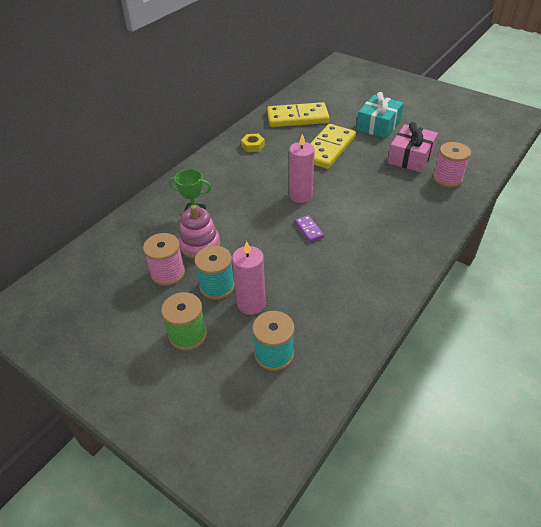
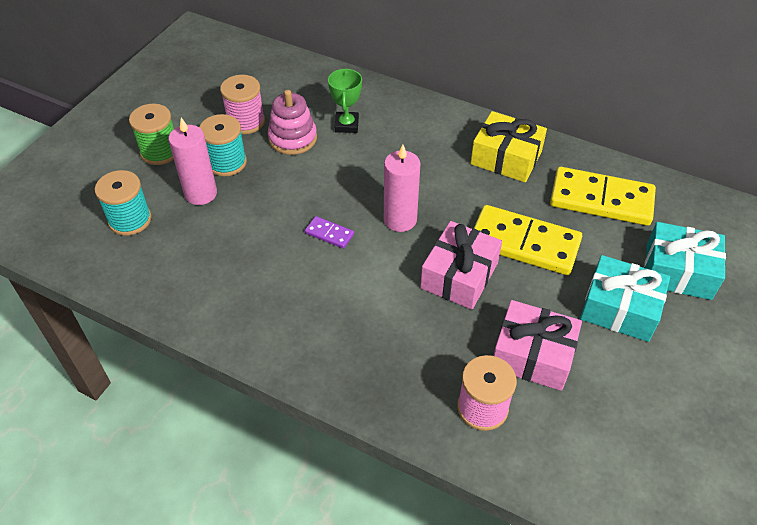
camera: 80 degrees right, 5 degrees up
yellow nut [241,134,265,152] -> yellow gift [470,111,547,182]
yellow domino [267,102,330,127] -> yellow domino turned 60 degrees counterclockwise [550,167,656,226]
purple domino [295,215,324,242] -> purple domino turned 60 degrees clockwise [305,216,354,249]
none -> pink gift [420,221,502,310]
none -> turquoise gift [644,222,726,300]

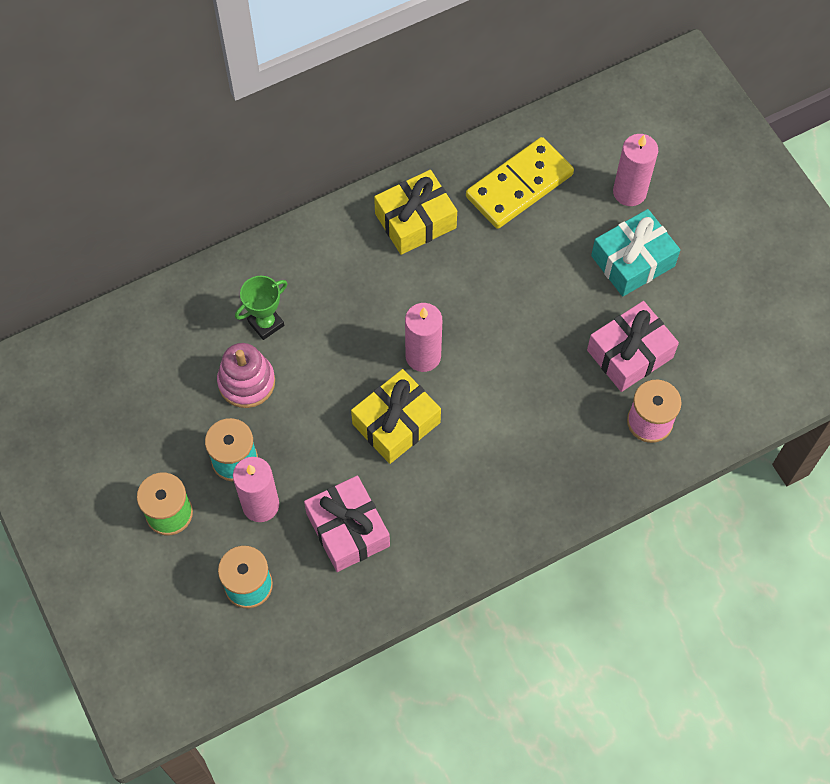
camera: 55 degrees left, 15 degrees up
pink spool [220,75,265,134] -> none
purple domino [305,216,354,249] -> yellow gift [351,369,441,464]
green trophy [328,68,362,133] -> green trophy turned 75 degrees counterclockwise [235,276,287,340]
pink gift [420,221,502,310] -> pink gift moved to [304,475,390,572]
yellow domino [474,205,582,275] -> none
turquoise gift [644,222,726,300] -> pink candle [613,134,658,206]

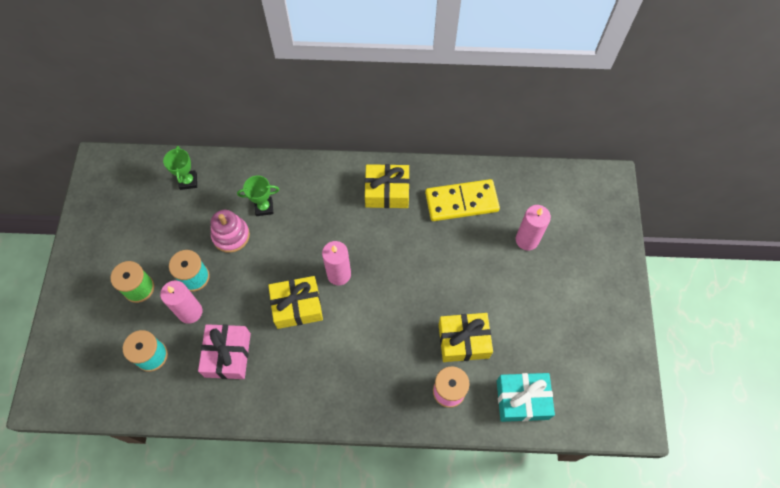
camera: 30 degrees right, 0 degrees up
pink gift [587,301,679,392] -> yellow gift [439,313,493,362]
turquoise gift [591,209,680,297] -> turquoise gift moved to [497,373,555,422]
none -> green trophy [163,146,197,190]

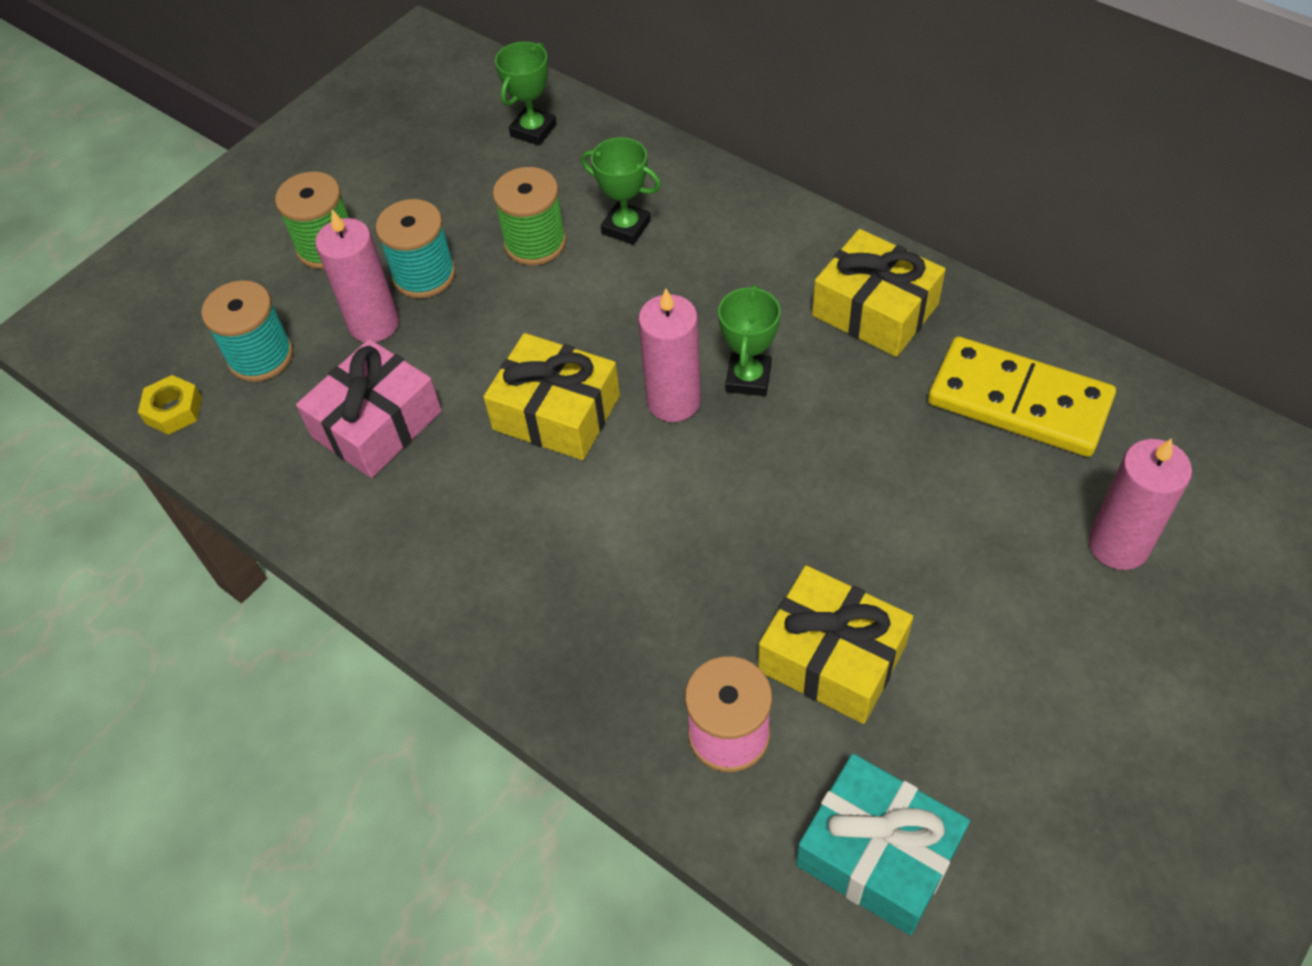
camera: 40 degrees right, 10 degrees down
pink stacking toy [211,210,250,253] -> green spool [493,167,566,265]
none -> yellow nut [138,375,202,435]
none -> green trophy [718,284,781,396]

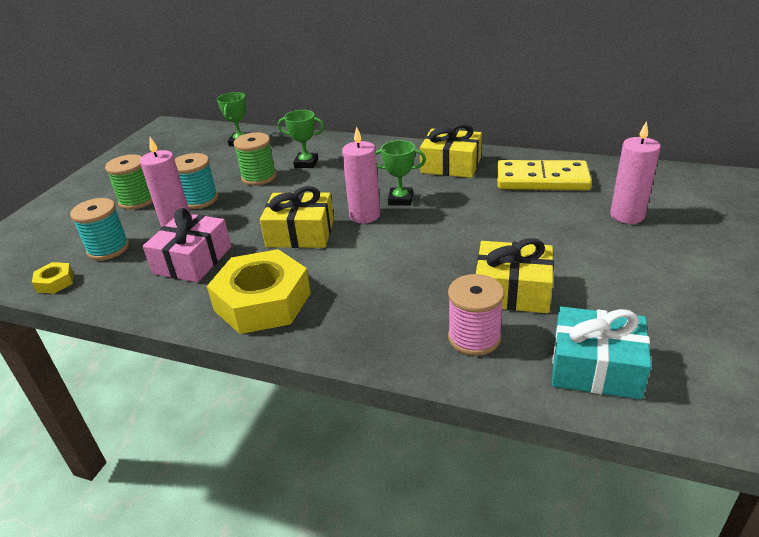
camera: 20 degrees left, 20 degrees down
green trophy [718,284,781,396] -> green trophy turned 75 degrees counterclockwise [376,140,426,206]
none -> yellow nut [207,249,311,334]

